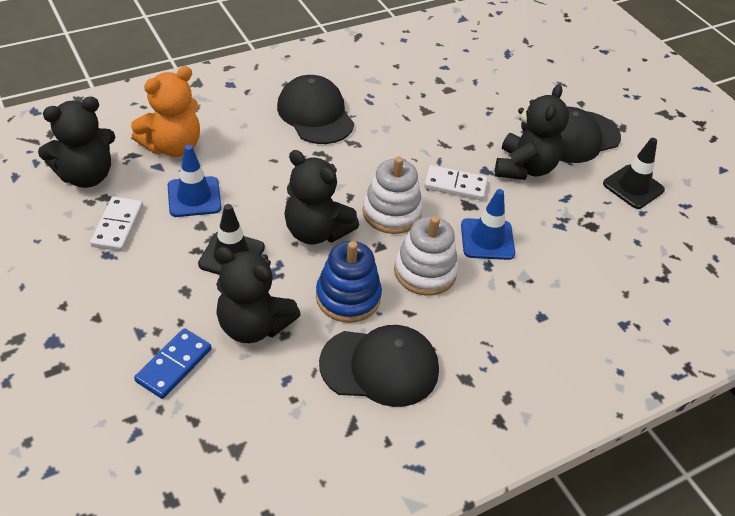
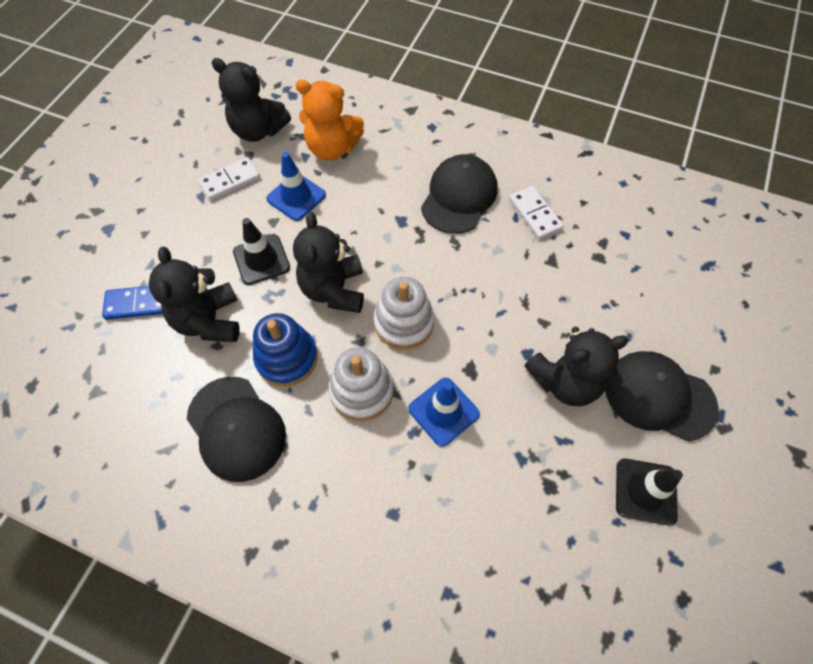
camera: 55 degrees right, 15 degrees up
white domino [424,165,488,200] -> white domino moved to [509,186,564,239]

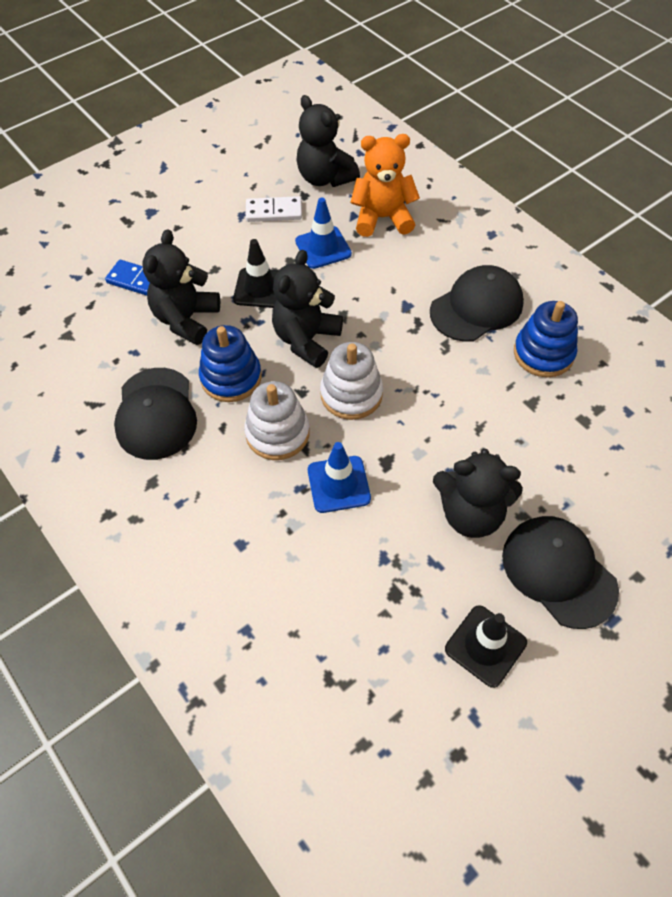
camera: 30 degrees right, 5 degrees down
orange teddy bear [295,80,364,161] -> orange teddy bear turned 135 degrees clockwise [350,134,420,237]
white domino [509,186,564,239] -> blue stacking toy [514,301,578,377]

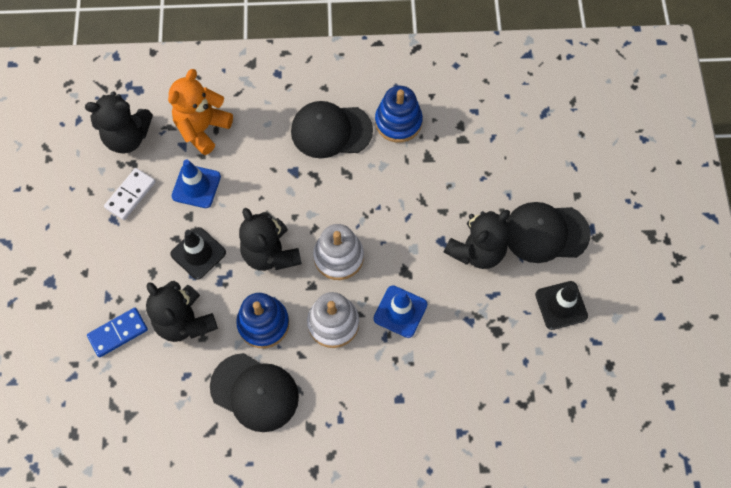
camera: 55 degrees left, 10 degrees up
black cap [430,265,524,342] -> black cap turned 90 degrees counterclockwise [291,101,373,158]

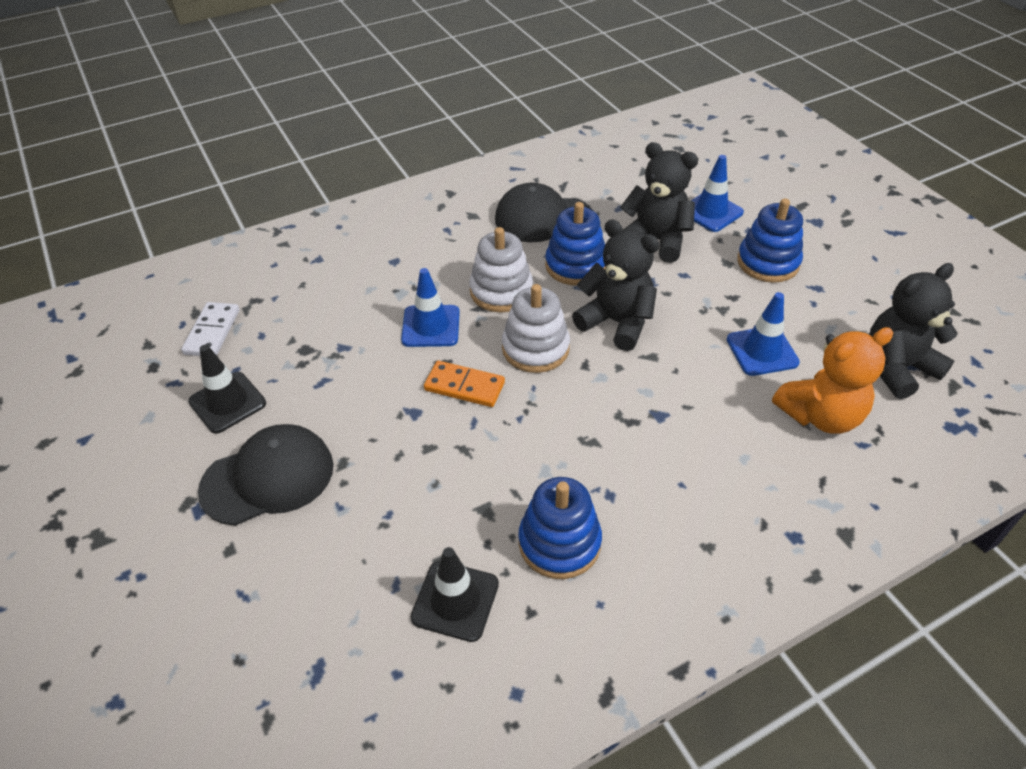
camera: 155 degrees right, 20 degrees down
blue domino [87,308,148,357] -> blue traffic cone [691,155,744,232]
white domino [104,168,156,220] -> white domino moved to [181,302,240,356]
orange teddy bear [168,69,233,155] -> orange teddy bear turned 60 degrees clockwise [772,327,893,433]
black traffic cone [170,227,226,280] -> black traffic cone moved to [411,547,499,642]
black cap [291,101,373,158] -> none
black teddy bear [444,210,510,269] -> none
none -> orange domino [424,361,505,407]
none -> blue stacking toy [737,198,803,283]

